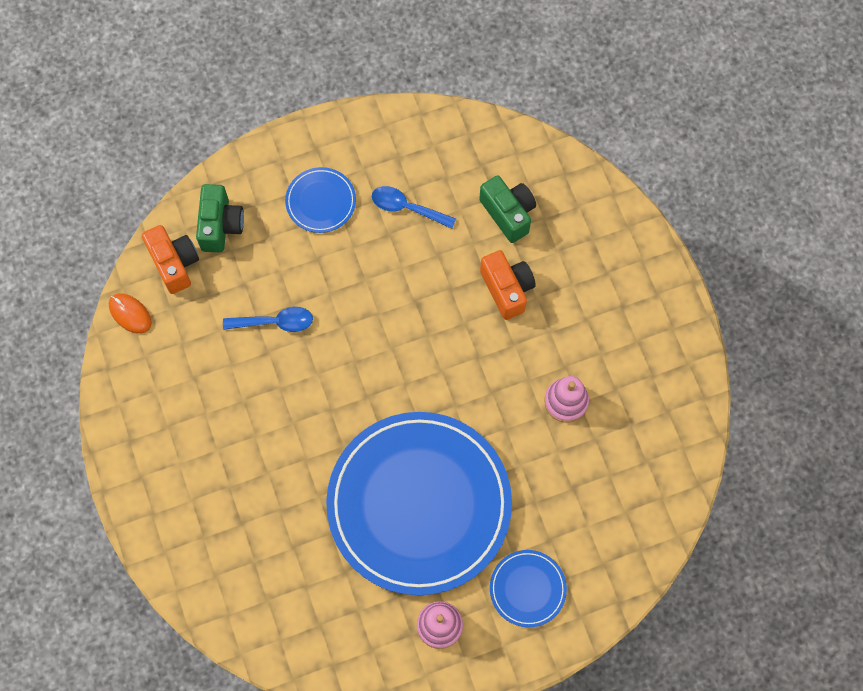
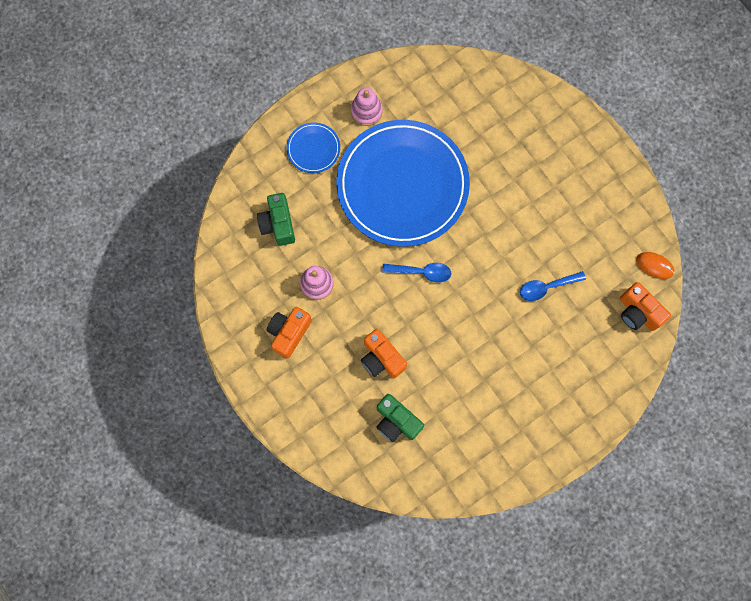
camera: 165 degrees right, 5 degrees up
green camera [196,184,244,252] -> green camera moved to [257,193,295,246]
blue plate [285,167,356,233] -> none
blue spoon [372,186,456,229] -> blue spoon moved to [382,263,451,283]
none -> orange camera [267,307,312,359]

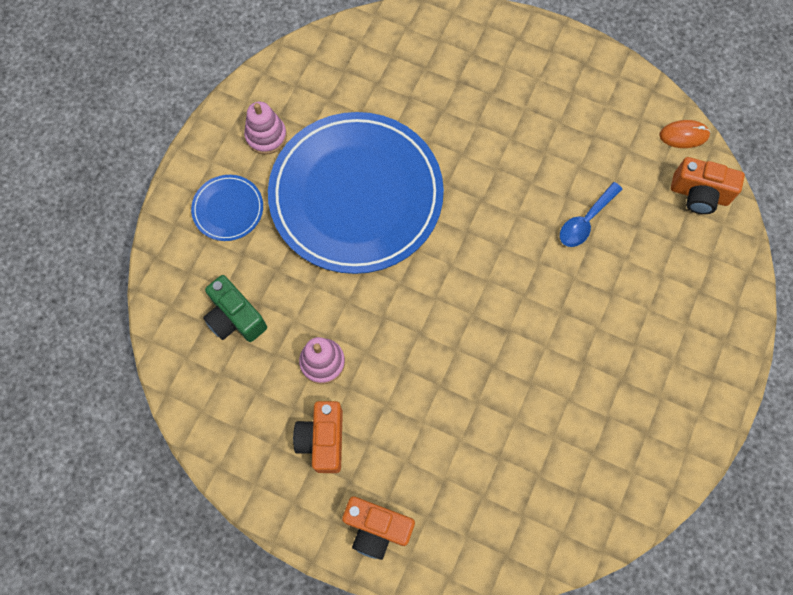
camera: 30 degrees left, 5 degrees down
orange camera [361,329,407,379] -> orange camera moved to [342,496,415,560]
green camera [376,394,424,442] -> none
blue spoon [382,263,451,283] -> none

